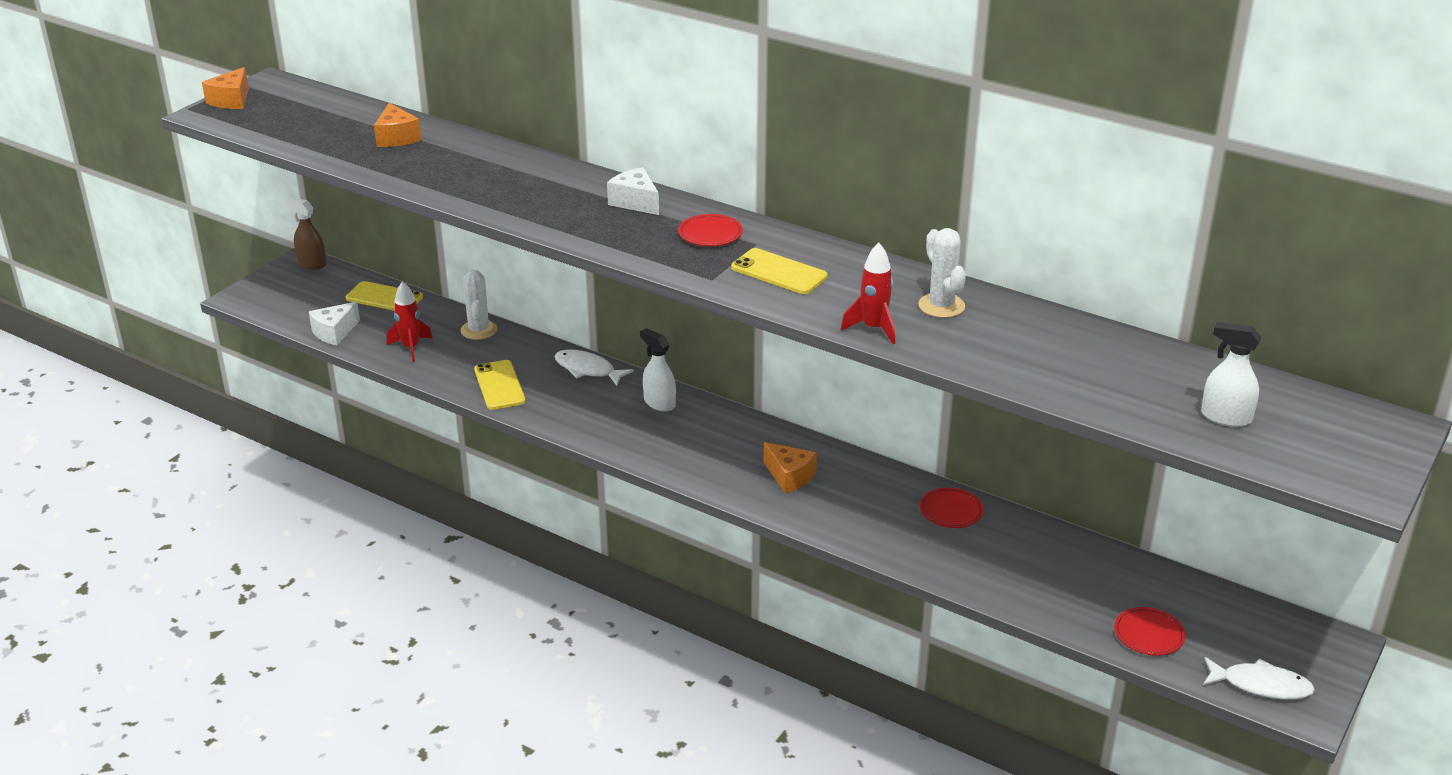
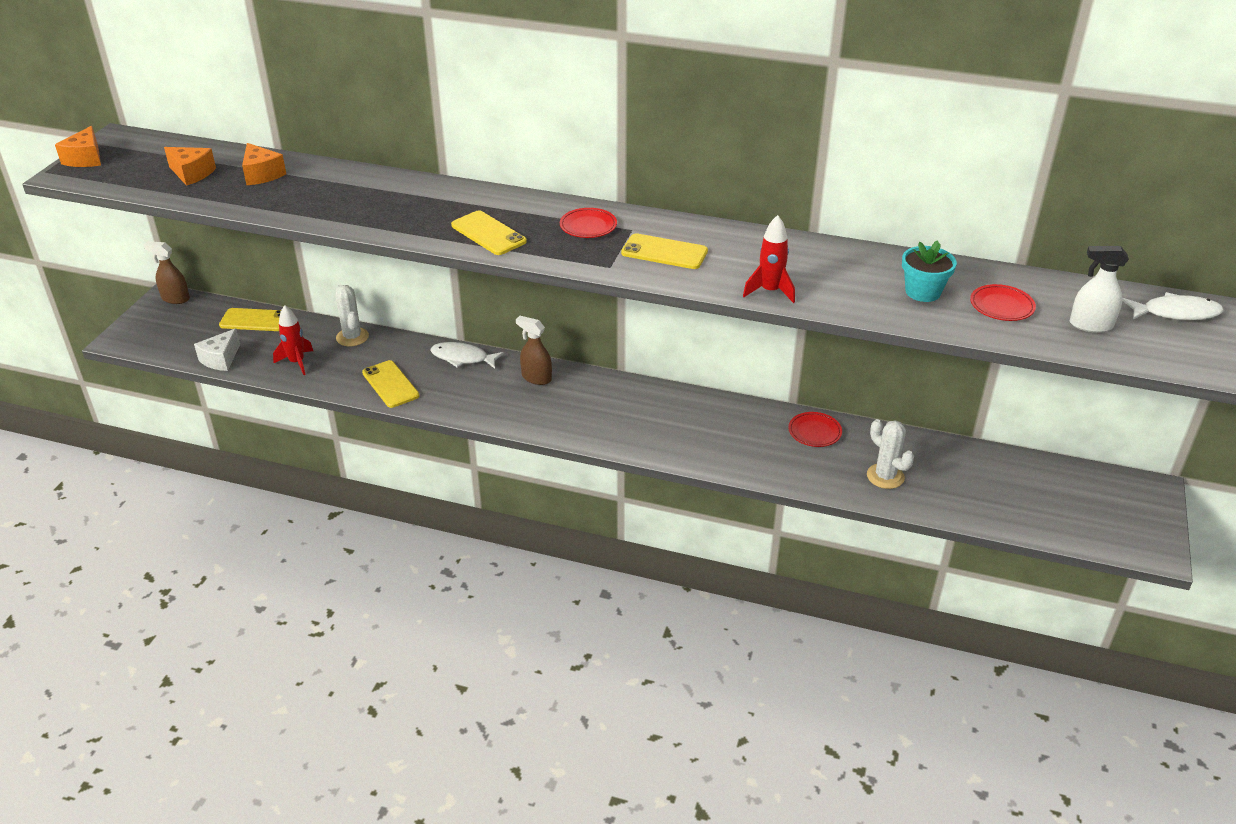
camera: 15 degrees left, 5 degrees up
white cheese [607,167,659,215] -> none
white spray bottle [640,328,676,412] -> brown spray bottle [516,316,552,385]
orange cheese [764,442,817,493] -> orange cheese moved to [164,147,216,186]
white cactus [918,228,966,318] -> white cactus moved to [867,419,914,489]
red plate [1114,607,1185,656] -> red plate moved to [970,284,1036,321]
white fish [1203,657,1315,700] -> white fish moved to [1123,292,1223,320]
none -> yellow phone [451,211,527,255]
none -> turquoise flower pot [902,240,957,302]

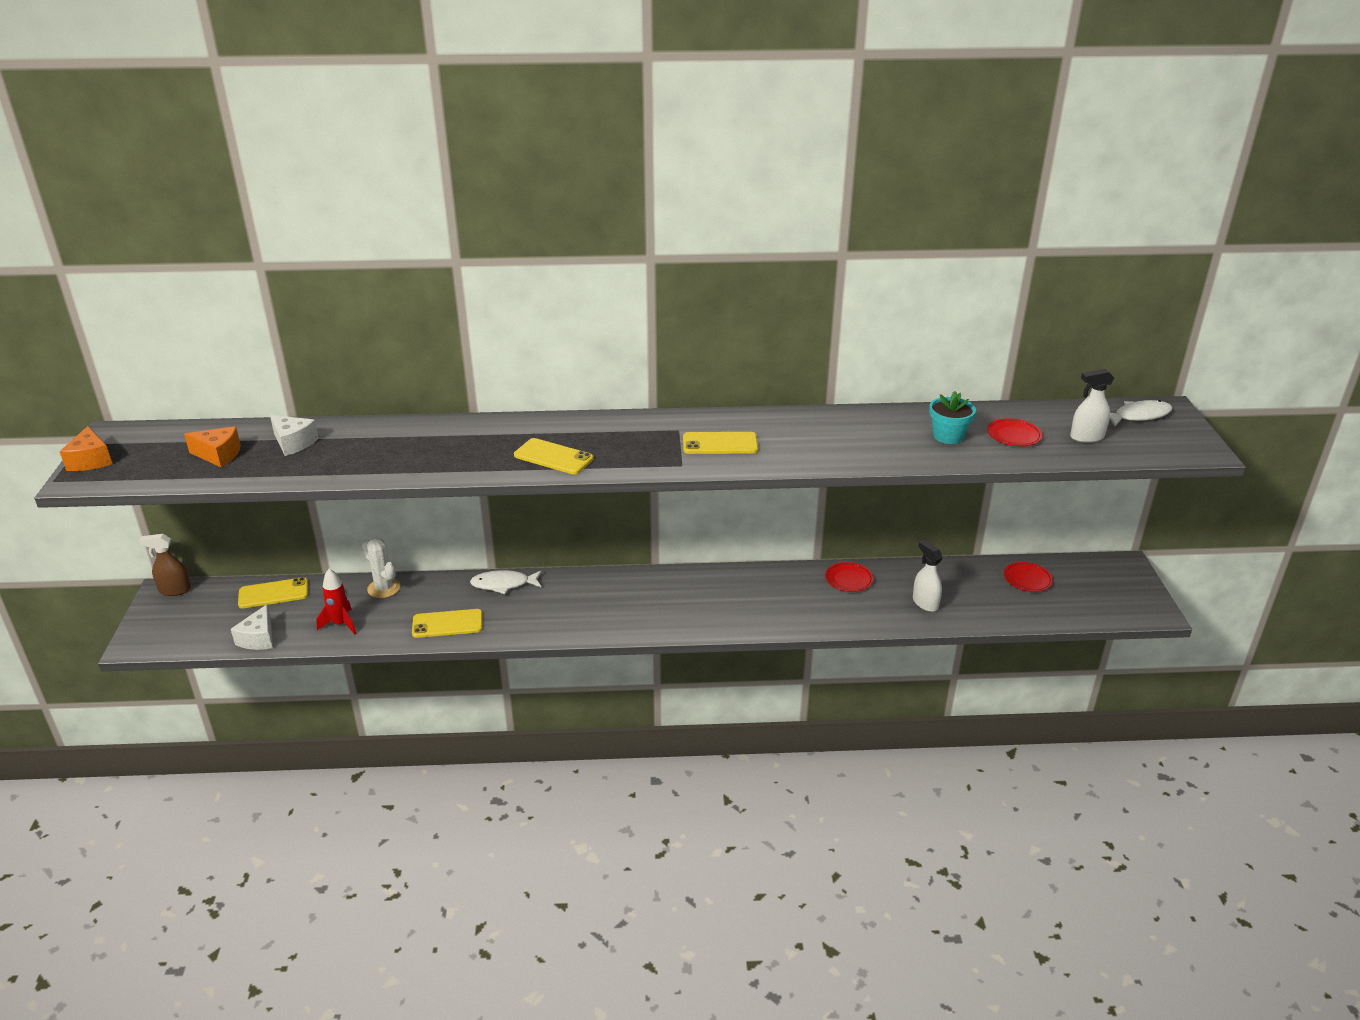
camera: 20 degrees left, 5 degrees down
orange cheese [242,143,286,185] -> white cheese [270,415,319,456]
yellow phone [362,360,420,408] -> yellow phone turned 45 degrees counterclockwise [412,609,483,638]
brown spray bottle [516,316,552,385] -> none
red plate [560,208,617,238] -> red plate moved to [1004,562,1053,592]
red rocket [743,215,795,303] -> none
white cactus [867,419,914,489] -> white spray bottle [913,540,943,612]

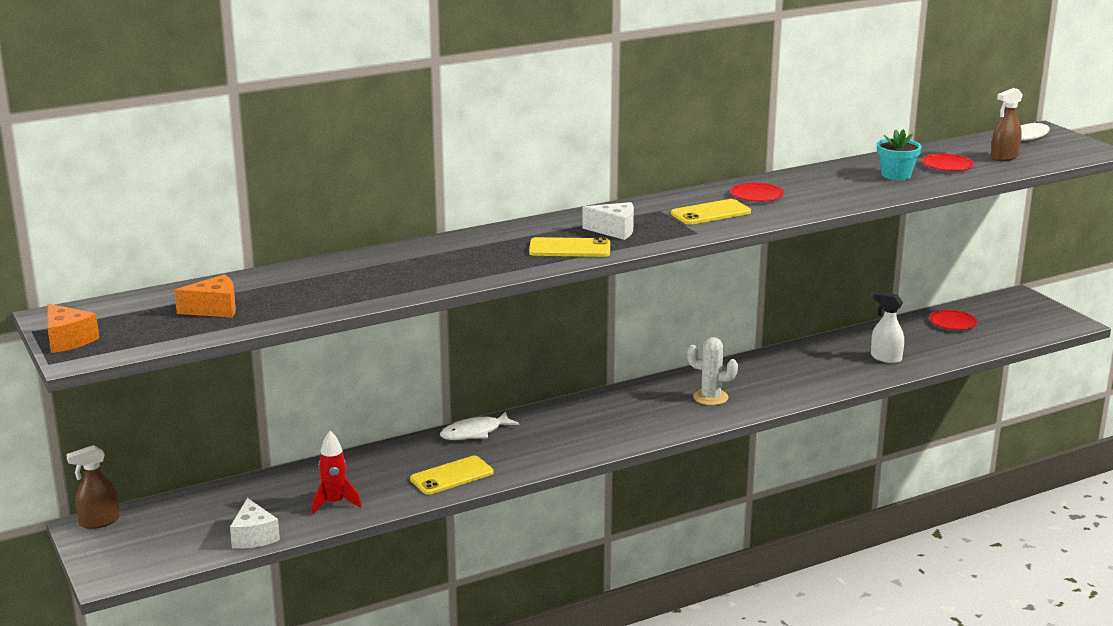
camera: 25 degrees left, 10 degrees down
yellow phone [238,577,308,609] -> none
white cheese [270,415,319,456] -> white cheese moved to [582,202,634,240]
white cactus [361,538,400,598] -> white cactus moved to [687,337,738,405]
red plate [825,562,873,592] -> red plate moved to [730,182,784,202]
white spray bottle [1070,369,1114,443] -> brown spray bottle [991,88,1023,161]

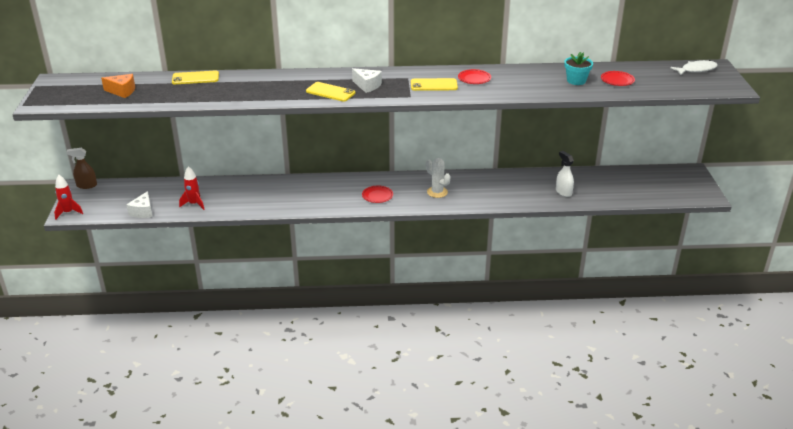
camera: 25 degrees right, 10 degrees up
orange cheese [47,304,99,353] -> none
yellow phone [410,456,493,495] -> yellow phone moved to [172,70,219,84]
white fish [440,411,520,440] -> none
red plate [929,310,978,330] -> red plate moved to [362,186,393,203]
brown spray bottle [991,88,1023,161] -> none
none -> red rocket [54,175,83,220]

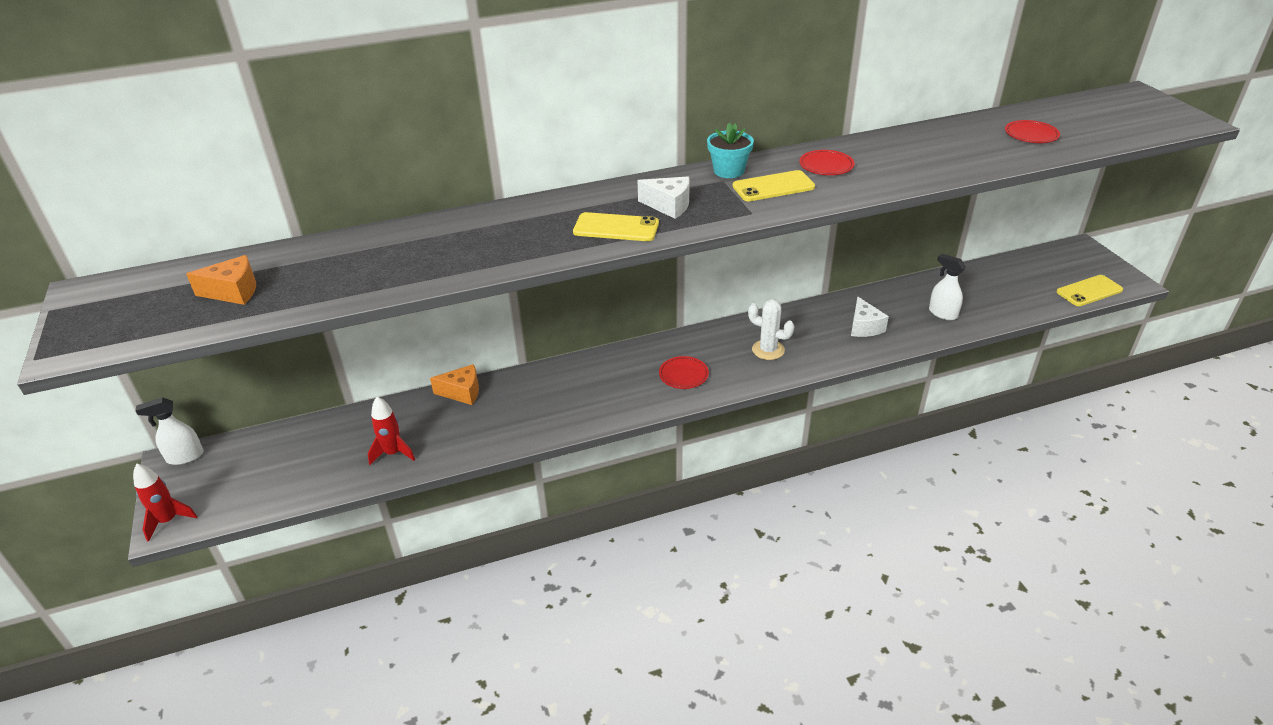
camera: 15 degrees left, 5 degrees up
brown spray bottle [66,148,97,189] -> white spray bottle [136,397,204,465]
white cheese [126,191,152,218] -> white cheese moved to [851,296,889,337]
yellow phone [172,70,219,84] -> yellow phone moved to [1056,275,1123,306]
turquoise flower pot [564,52,593,85] -> turquoise flower pot moved to [707,123,754,178]
white fish [670,60,718,75] -> none
none -> orange cheese [430,364,479,405]

